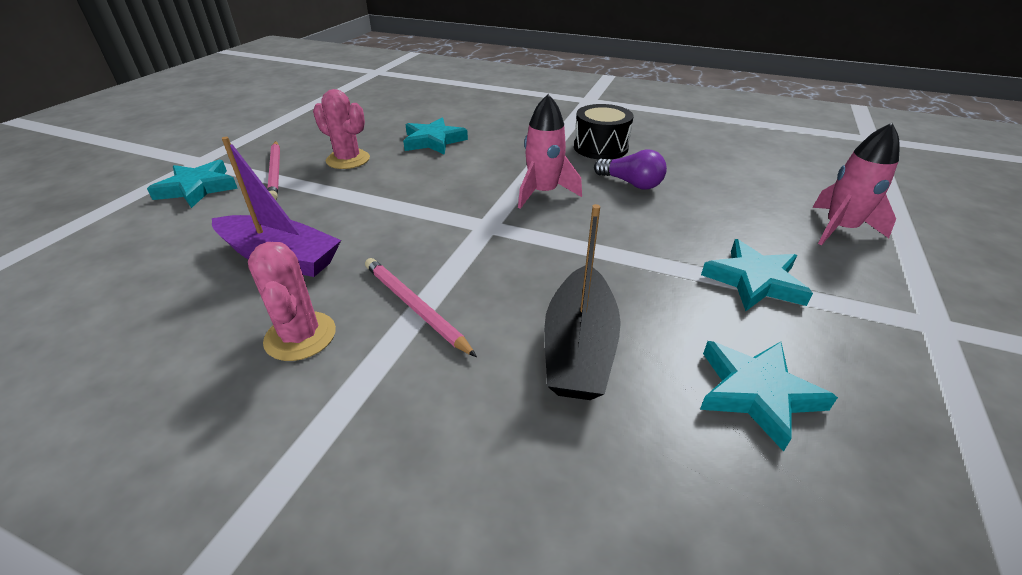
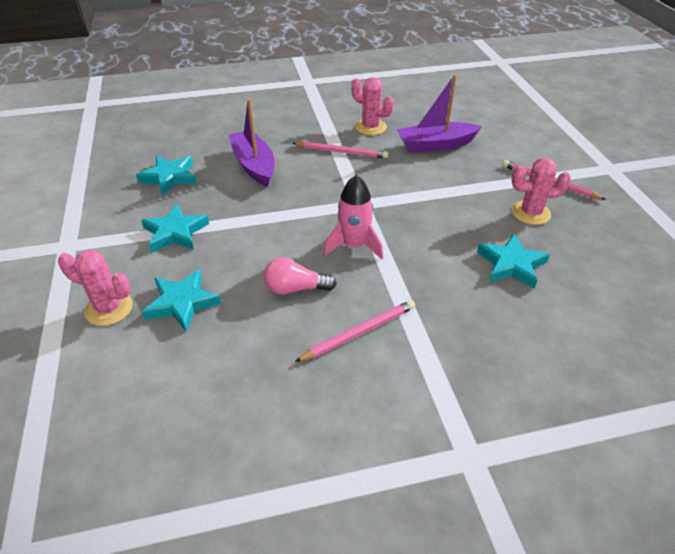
camera: 145 degrees right, 5 degrees up
turquoise star [147,160,238,208] -> turquoise star moved to [142,269,221,332]
black boat [544,204,621,400] -> purple boat [229,99,275,187]
black drum [574,104,634,160] -> pink pencil [295,300,415,362]
purple light bulb [594,149,667,190] -> pink light bulb [264,257,337,295]
pink rocket [812,123,900,245] -> pink cactus [58,250,133,326]

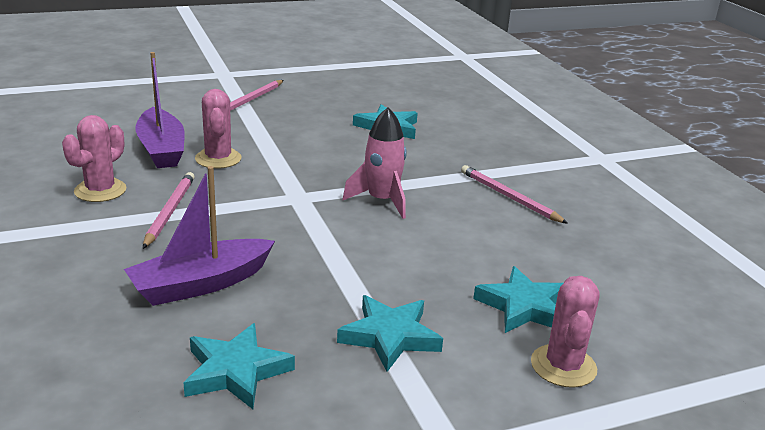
camera: 100 degrees left, 15 degrees down
pink light bulb [264,257,337,295] -> none
pink cactus [511,158,571,225] -> pink cactus moved to [195,89,242,169]

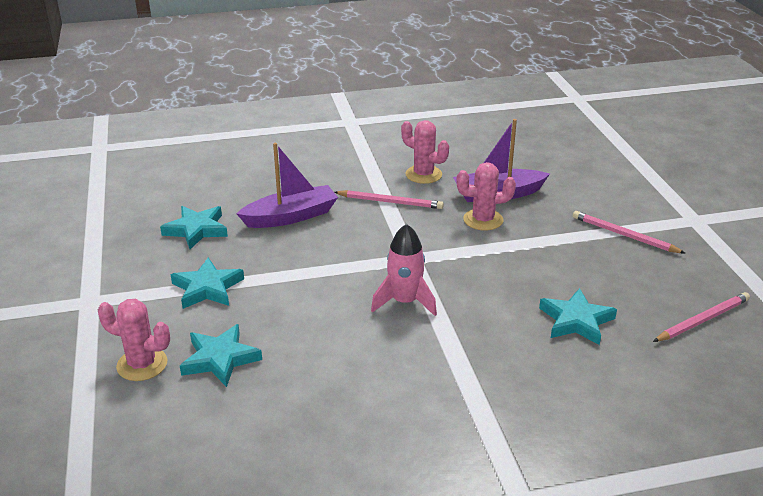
camera: 100 degrees right, 5 degrees up
purple boat [124,166,275,306] -> purple boat turned 90 degrees clockwise [236,143,338,228]
pink pencil [461,165,568,224] -> pink pencil moved to [653,292,750,342]

